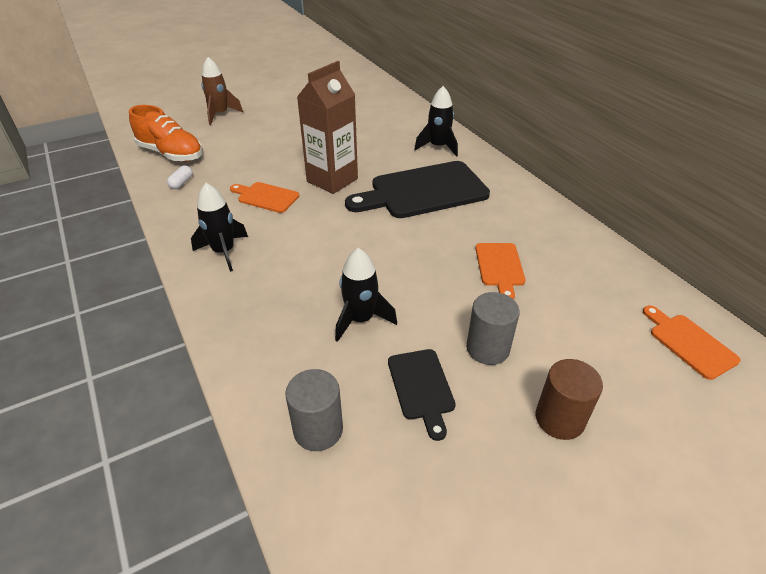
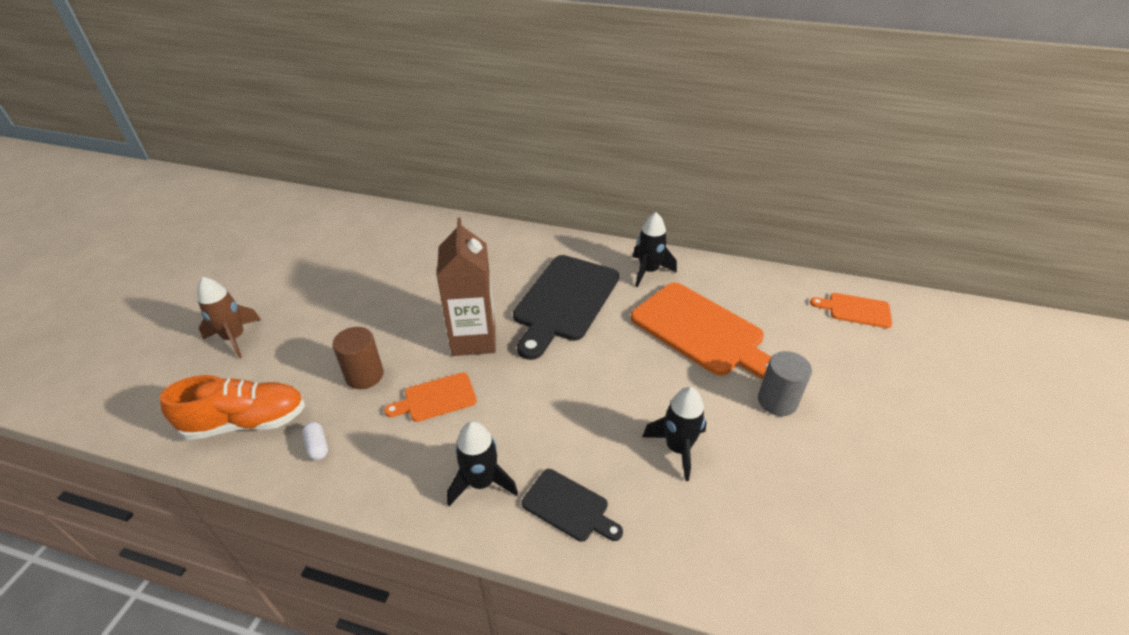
camera: 45 degrees left, 0 degrees up
grey cylinder [285,369,343,451] -> none
black cutting board [388,349,456,441] -> black cutting board moved to [522,469,623,542]
black rocket [414,86,458,157] -> black rocket moved to [633,212,677,287]
orange cutting board [475,243,525,299] -> orange cutting board [631,283,771,380], size x1.99
brown cylinder [536,359,603,440] -> brown cylinder moved to [332,327,384,389]

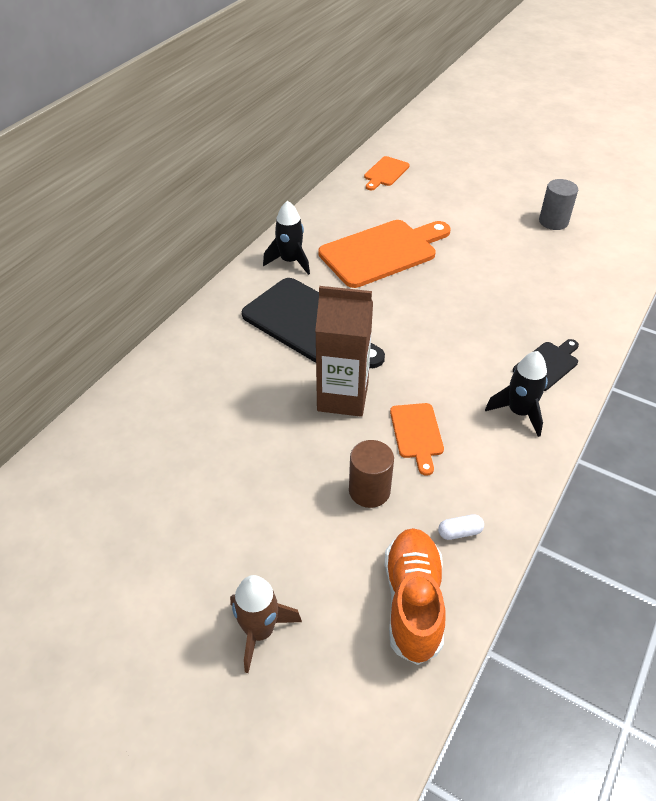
camera: 75 degrees left, 5 degrees up
black rocket [642,387,707,481] -> none
grey cylinder [758,351,812,416] -> grey cylinder moved to [539,179,578,230]

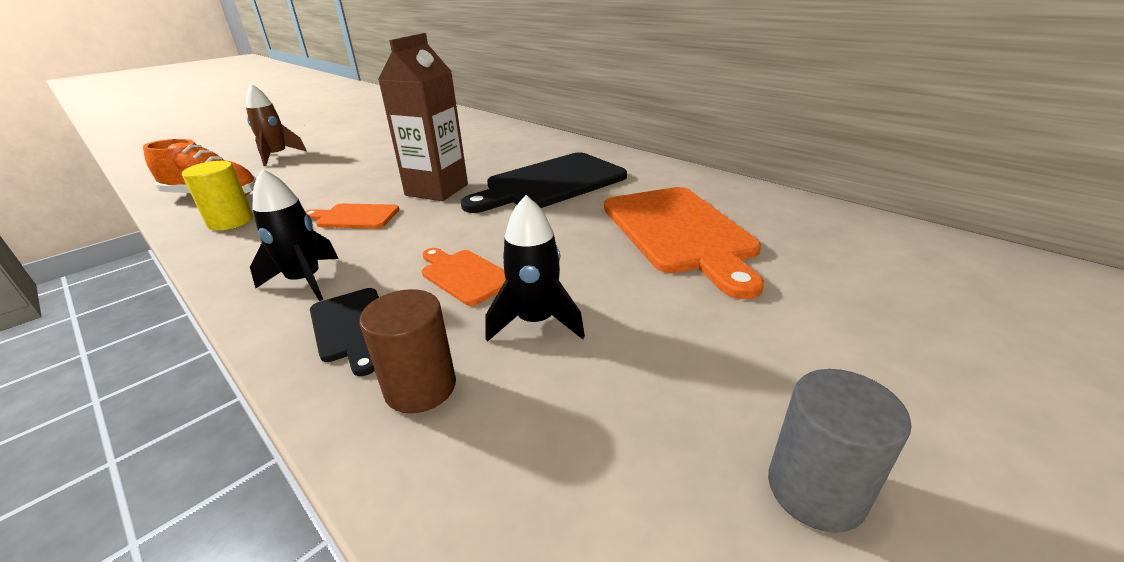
camera: 105 degrees right, 15 degrees down
black rocket [263,201,310,275] -> black rocket moved to [485,195,585,342]
brown cylinder [349,440,394,508] -> brown cylinder moved to [360,289,456,413]
orange cutting board [364,156,409,190] -> orange cutting board moved to [422,248,506,306]
white capsule [438,514,484,540] -> yellow cylinder [182,161,253,231]

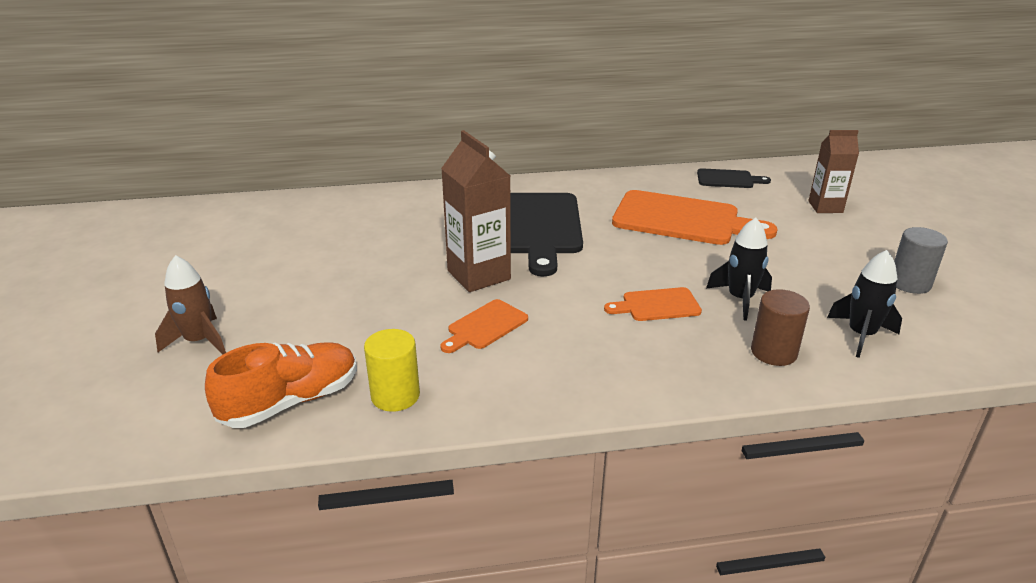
camera: 55 degrees left, 0 degrees up
black rocket [250,169,338,301] -> black rocket moved to [827,250,902,358]
black cutting board [310,288,379,376] -> black cutting board moved to [697,168,771,188]
none -> brown carton [808,130,859,213]

